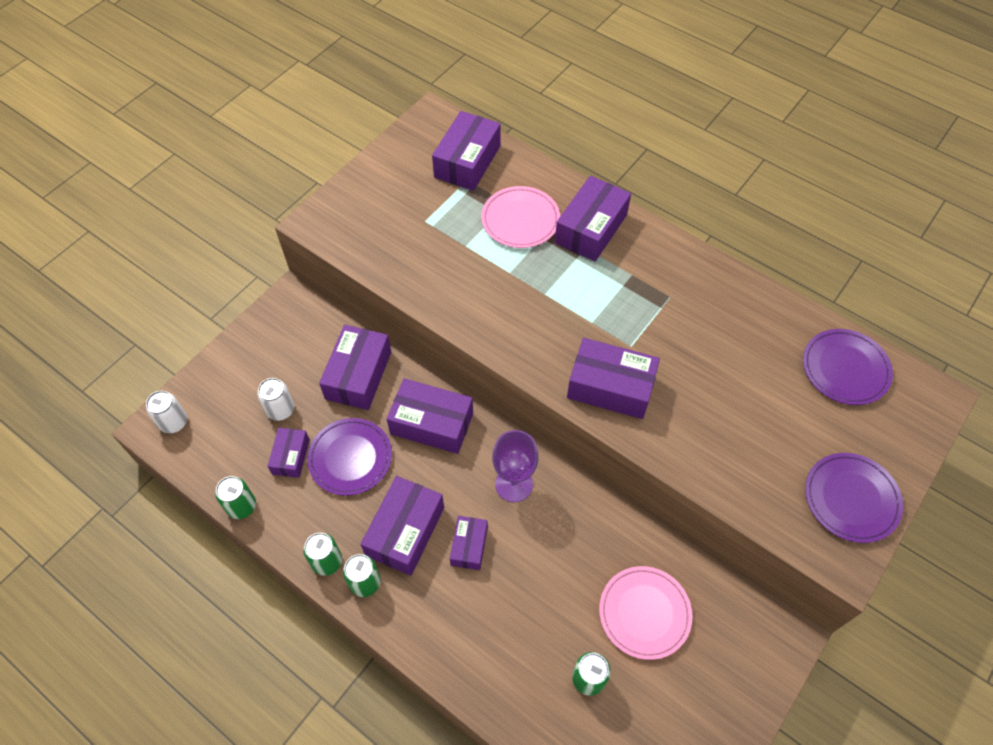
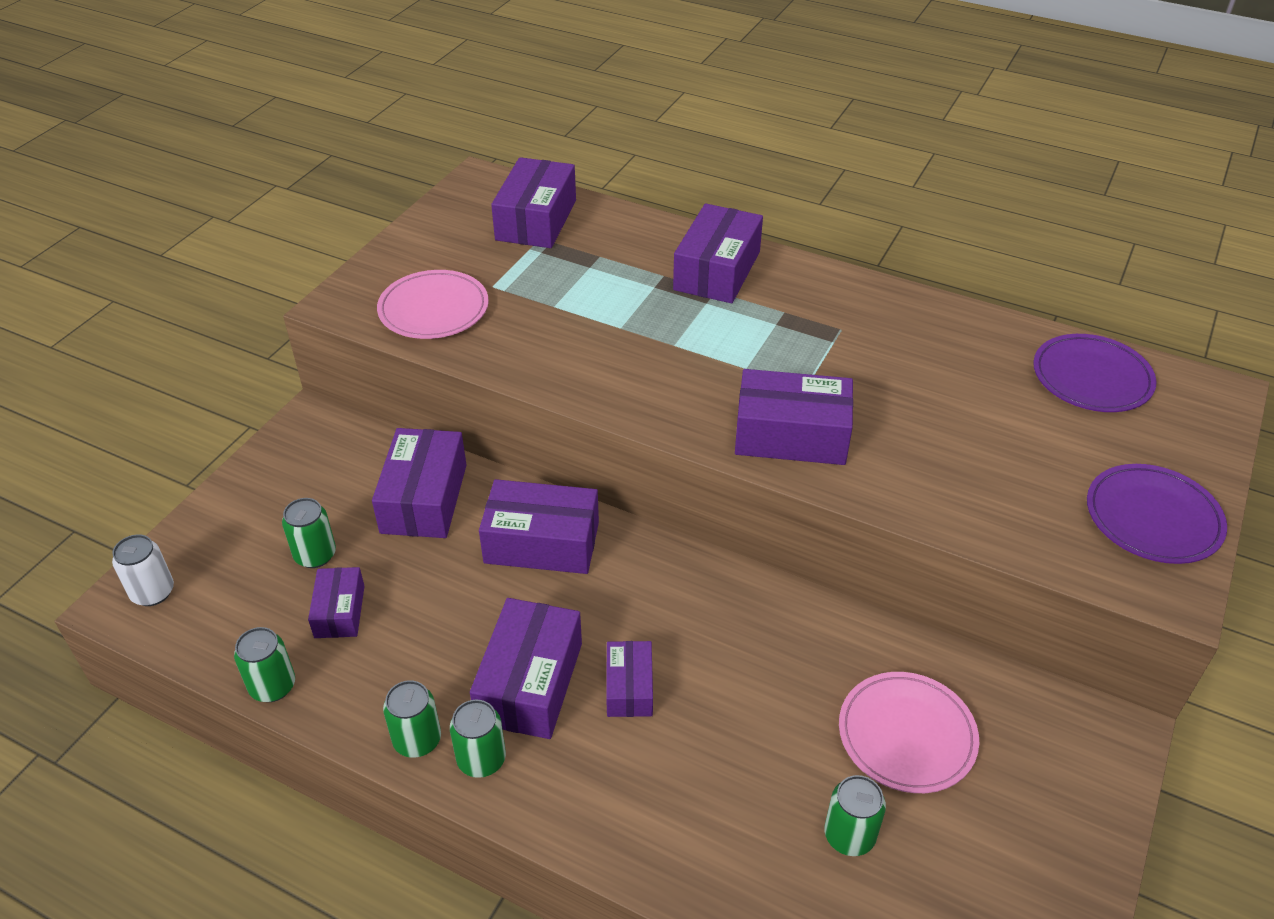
camera: 10 degrees left, 15 degrees down
white can [258,378,294,421] -> green can [282,498,336,568]
purple plate [307,418,392,496] -> none
pink plate [481,186,560,248] -> pink plate moved to [377,270,489,339]
purple goblet [492,430,539,502] -> none

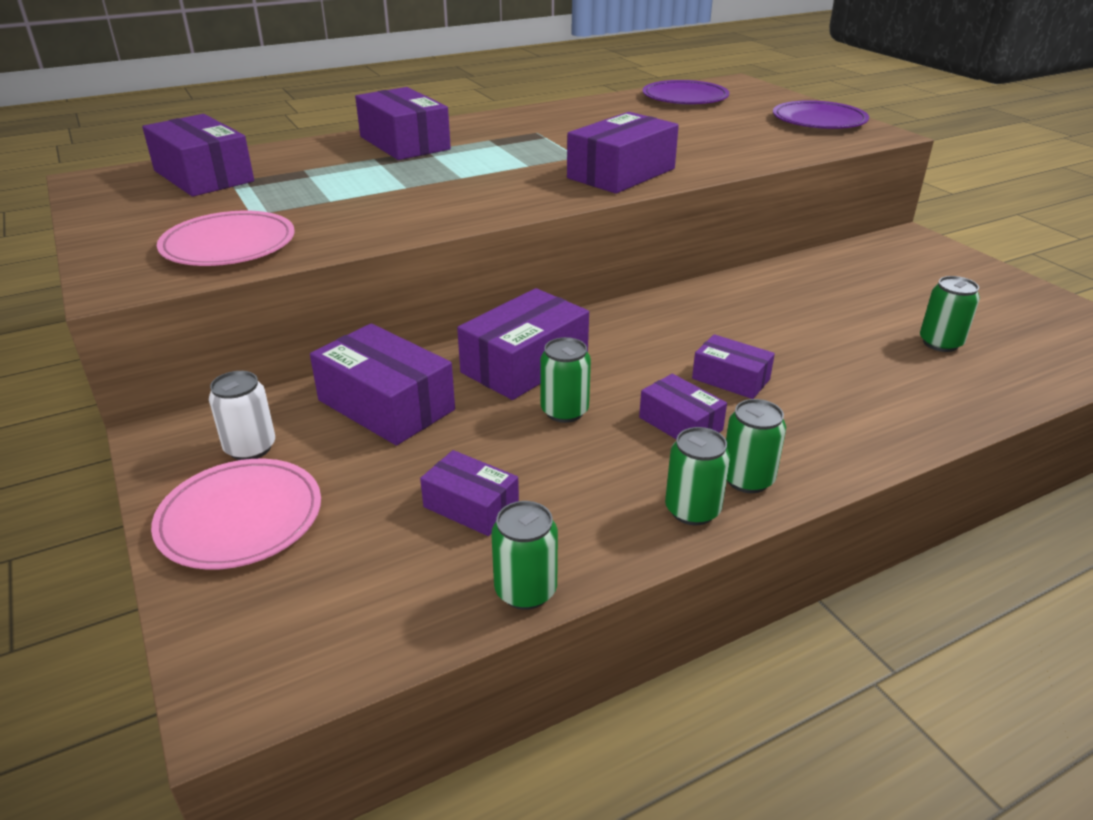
camera: 55 degrees left, 10 degrees down
white can [112,534,174,606] -> white can moved to [209,371,275,460]
green can [282,498,336,568] -> green can moved to [540,337,591,423]
purple box [470,598,582,739] -> purple box [639,374,727,440], size x0.58
pink plate [839,672,979,793] -> pink plate moved to [151,459,321,570]

